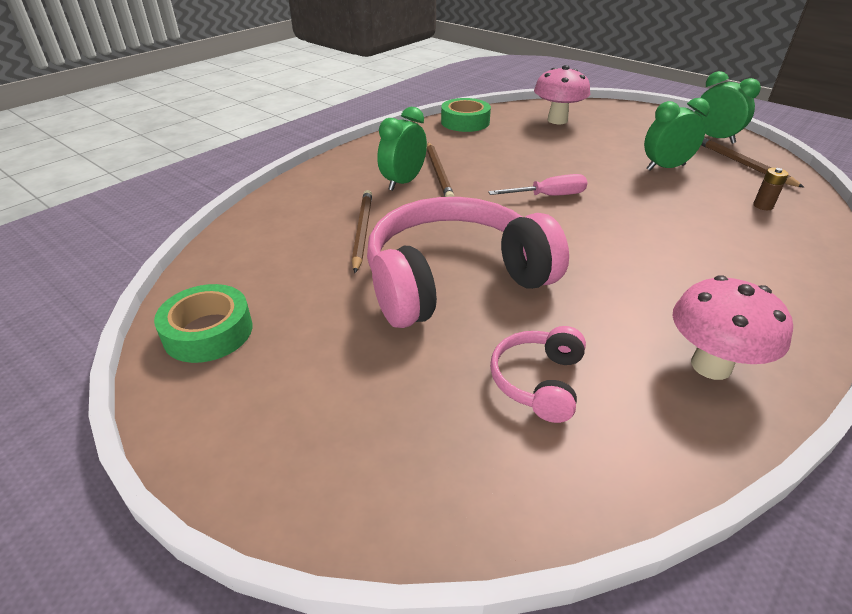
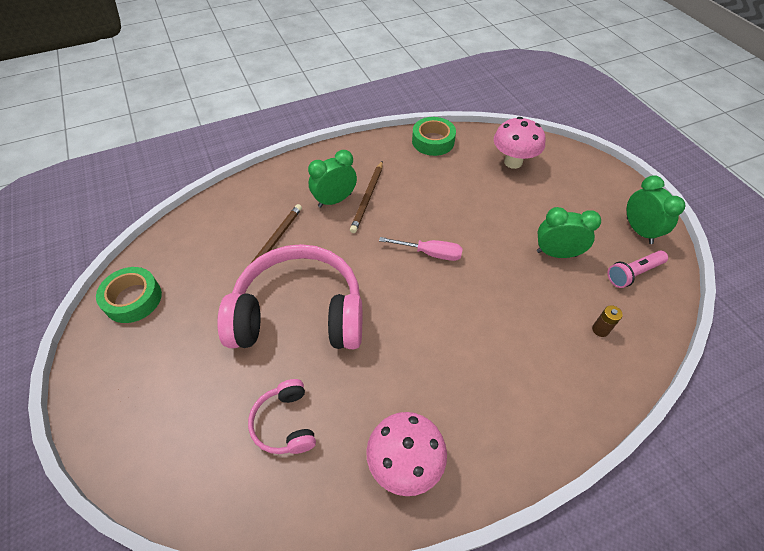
camera: 25 degrees right, 15 degrees up
pink headphones [490,326,586,423] -> pink headphones turned 60 degrees counterclockwise [248,379,316,454]
brown pencil [701,137,805,188] -> pink flashlight [607,251,668,288]

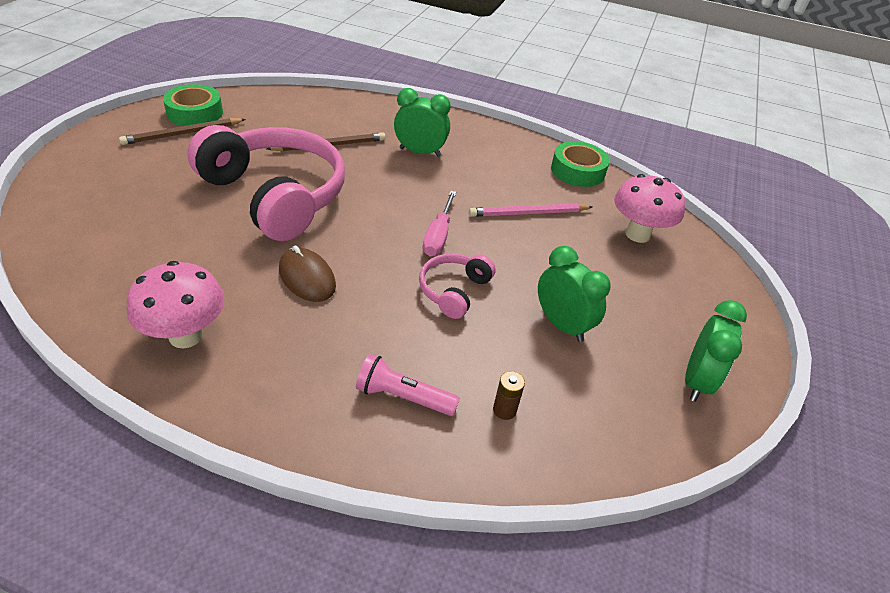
camera: 40 degrees right, 10 degrees down
pink headphones [248,379,316,454] -> pink headphones moved to [419,254,496,319]
brown pencil [350,161,383,233] -> brown pencil moved to [119,118,246,145]
pink screwdriver [379,237,463,261] -> pink screwdriver turned 45 degrees clockwise [423,191,456,256]
pink flashlight [607,251,668,288] -> pink flashlight moved to [356,354,460,416]
none -> brown mouse [279,245,336,302]
none -> pink pencil [469,203,592,217]

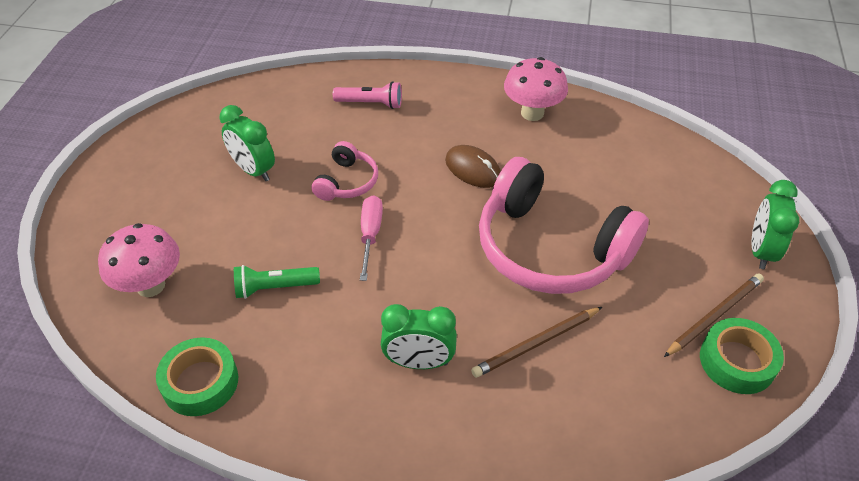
camera: 175 degrees right, 5 degrees up
pink pencil [469,203,592,217] -> green flashlight [234,265,320,299]
brown battery [493,371,525,420] -> none
green clock [685,300,747,402] -> green clock moved to [751,180,799,269]

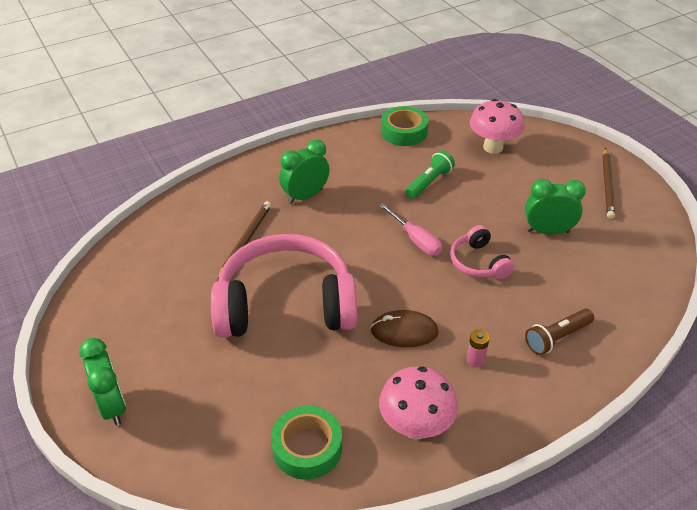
camera: 140 degrees right, 5 degrees down
pink flashlight [333,81,402,109] -> brown flashlight [525,309,594,355]
brown pencil [664,274,764,357] -> brown pencil moved to [602,148,615,219]
green tape [700,318,784,394] -> green tape moved to [271,406,342,480]
none -> pink battery [467,329,490,367]

